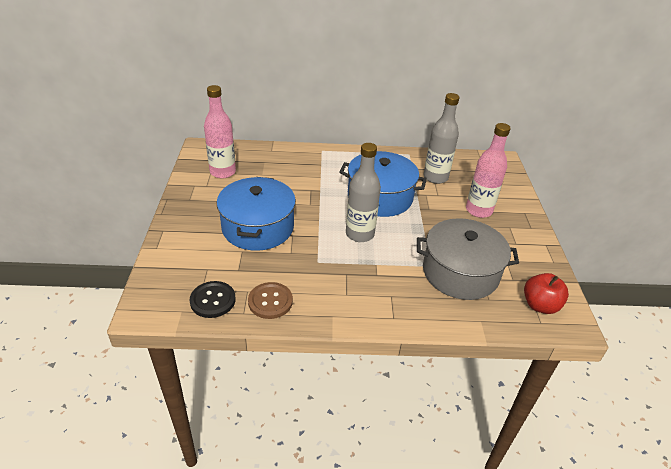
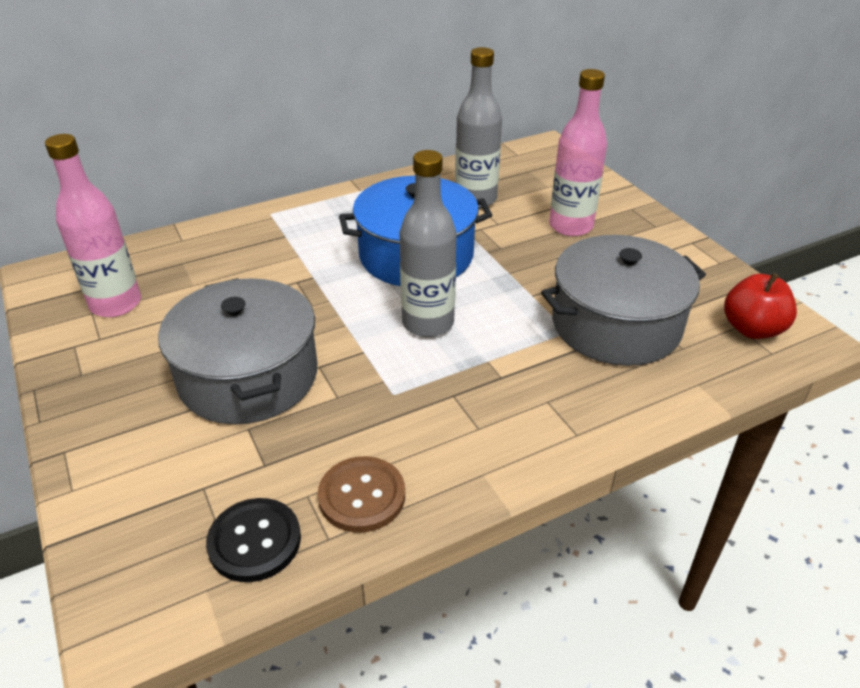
camera: 25 degrees left, 0 degrees up
blue pot [217,177,296,251] -> grey pot [158,278,317,424]

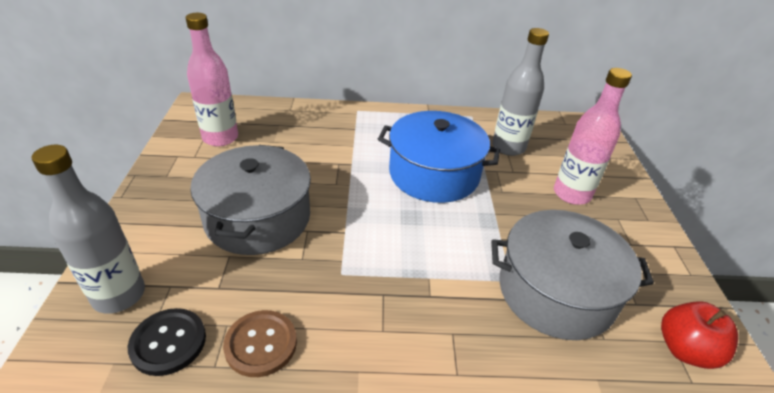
camera: 25 degrees right, 0 degrees up
grey bottle [399,150,457,337] -> grey bottle moved to [32,145,145,314]

